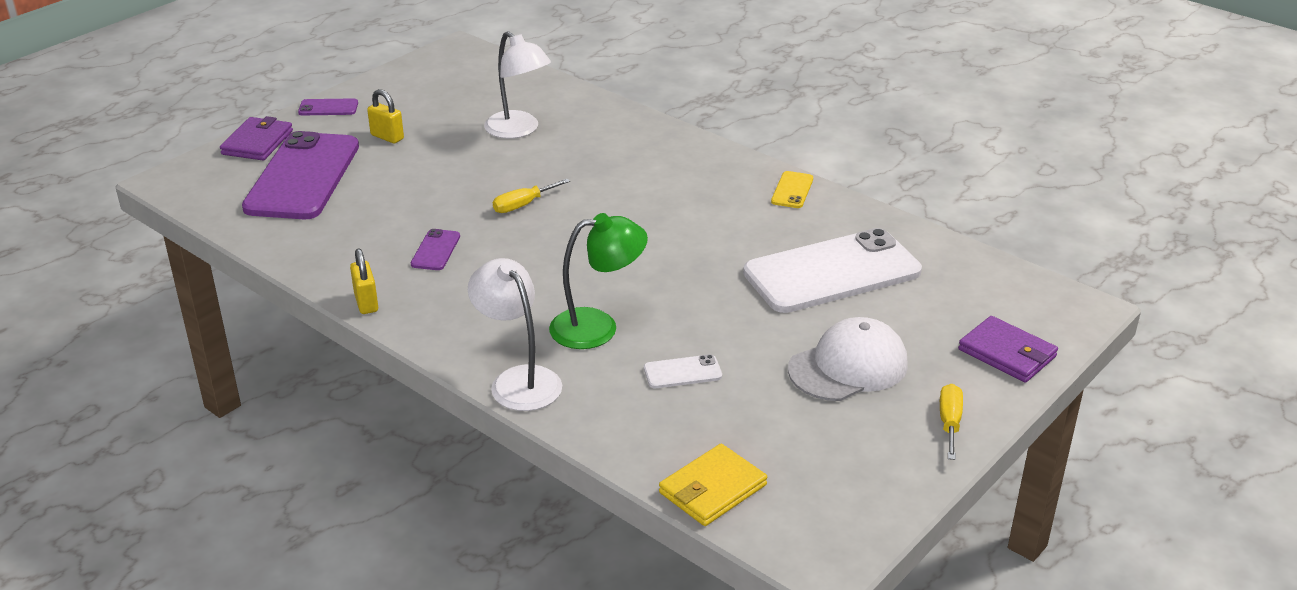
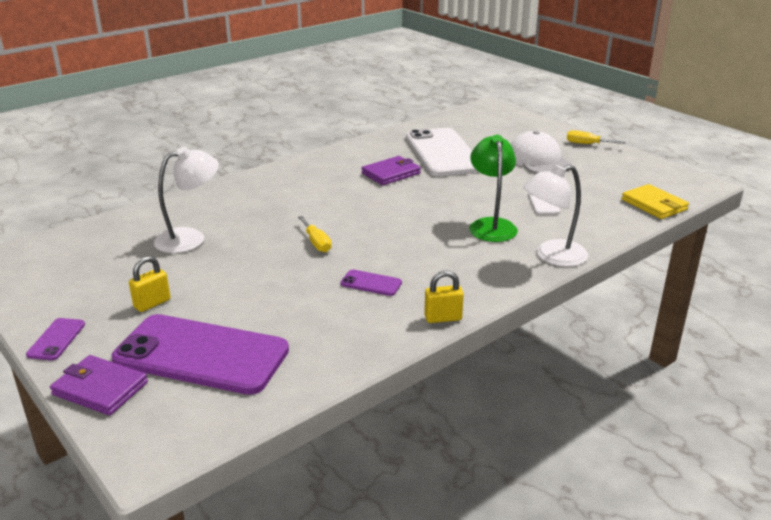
camera: 80 degrees left, 5 degrees down
yellow phone [771,171,813,208] -> none
purple wallet [958,316,1058,383] -> purple wallet moved to [361,156,421,185]

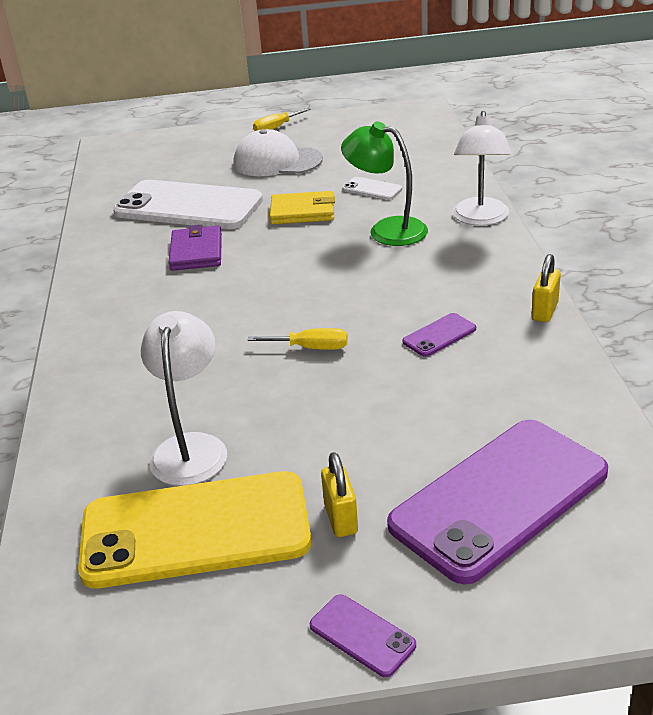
camera: 55 degrees left, 5 degrees up
purple wallet [50,355,148,416] -> none
yellow wallet [622,184,689,219] -> yellow wallet moved to [270,191,335,224]
none -> yellow phone [78,471,312,588]

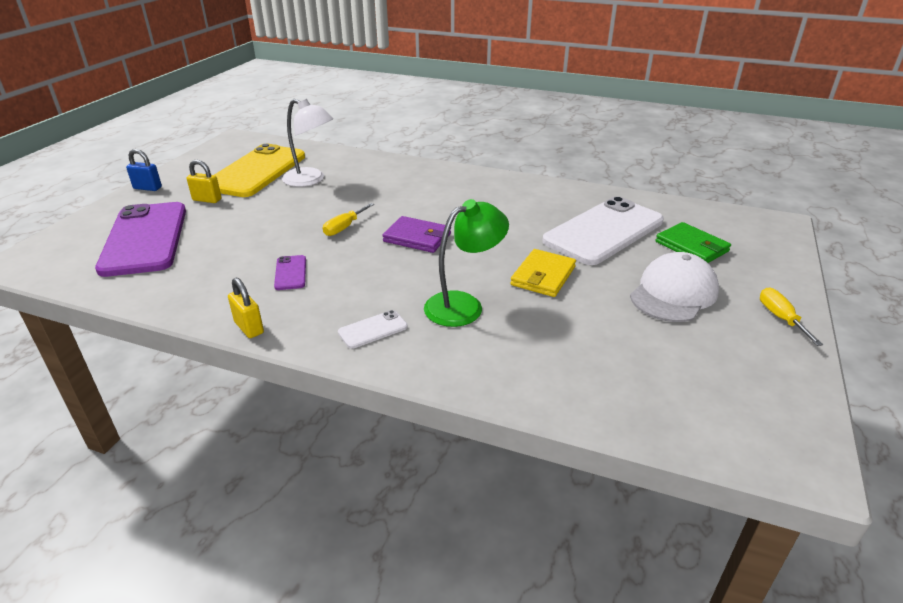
camera: 115 degrees right, 0 degrees up
purple wallet [169,225,222,271] -> purple wallet moved to [382,216,451,253]
purple phone [310,594,416,677] -> blue padlock [126,149,162,191]
white phone [342,177,402,200] -> white phone moved to [338,310,408,349]
white lamp [452,111,511,226] -> none
none -> green wallet [655,222,731,263]

